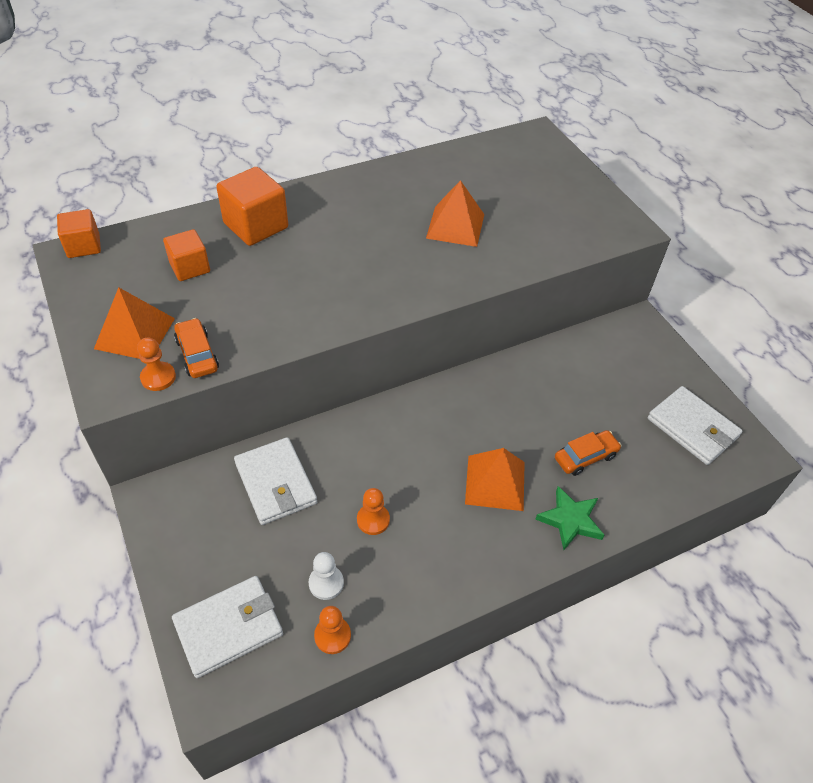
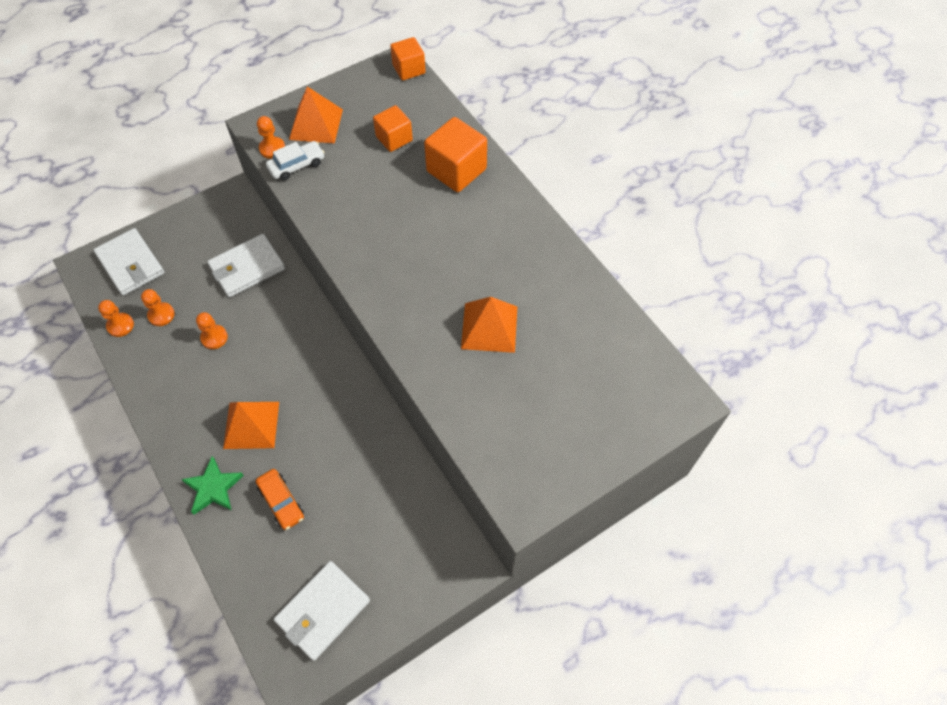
camera: 85 degrees right, 10 degrees up
orange car [174,318,219,378] -> white car [266,141,325,181]
white pawn [309,552,344,600] -> orange pawn [141,289,175,326]

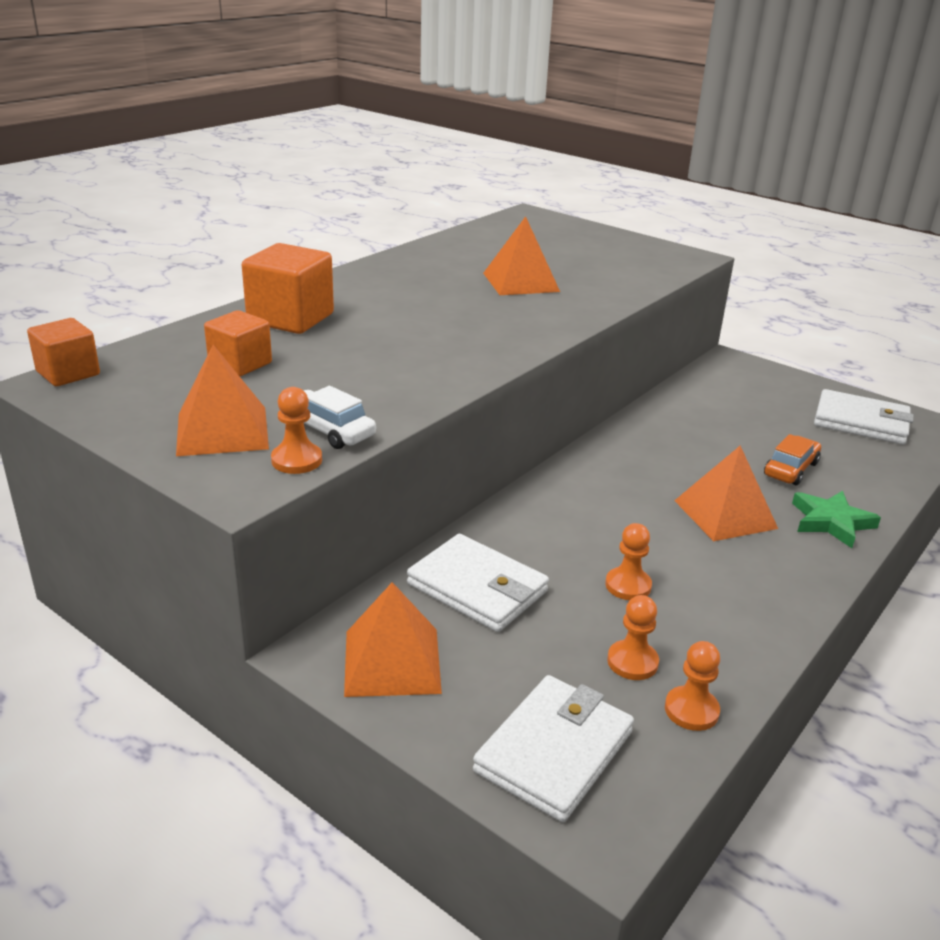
camera: 110 degrees left, 30 degrees down
none -> orange pyramid [344,582,442,697]

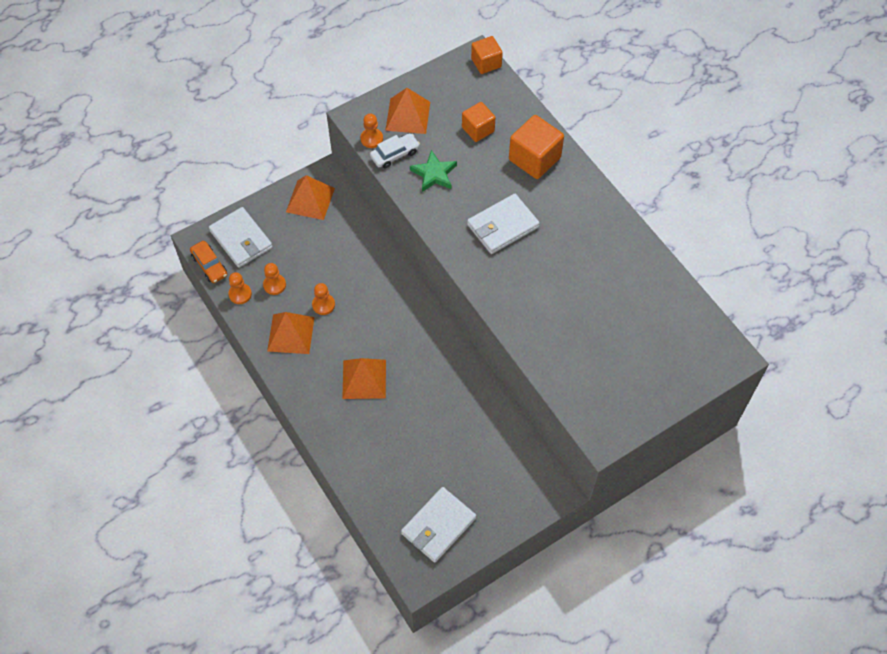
camera: 110 degrees right, 30 degrees up
white wallet [407,534,549,632] -> white wallet moved to [467,194,540,254]
orange pyramid [483,216,560,295] -> orange pyramid moved to [267,312,315,354]
orange car [764,434,821,486] -> orange car moved to [190,241,227,283]
green star [792,490,881,548] -> green star moved to [410,150,457,192]

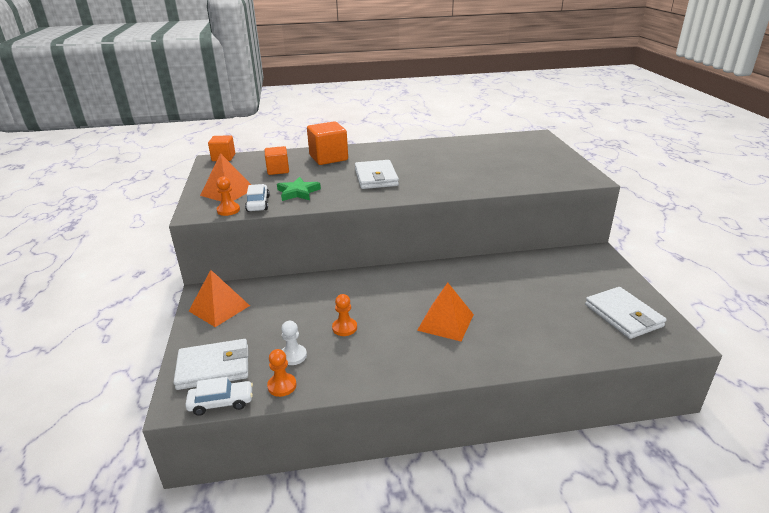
camera: 65 degrees left, 30 degrees down
orange car [190,241,227,283] -> white car [185,377,253,416]
orange pawn [263,263,286,295] -> white pawn [281,321,307,365]
orange pyramid [267,312,315,354] -> none

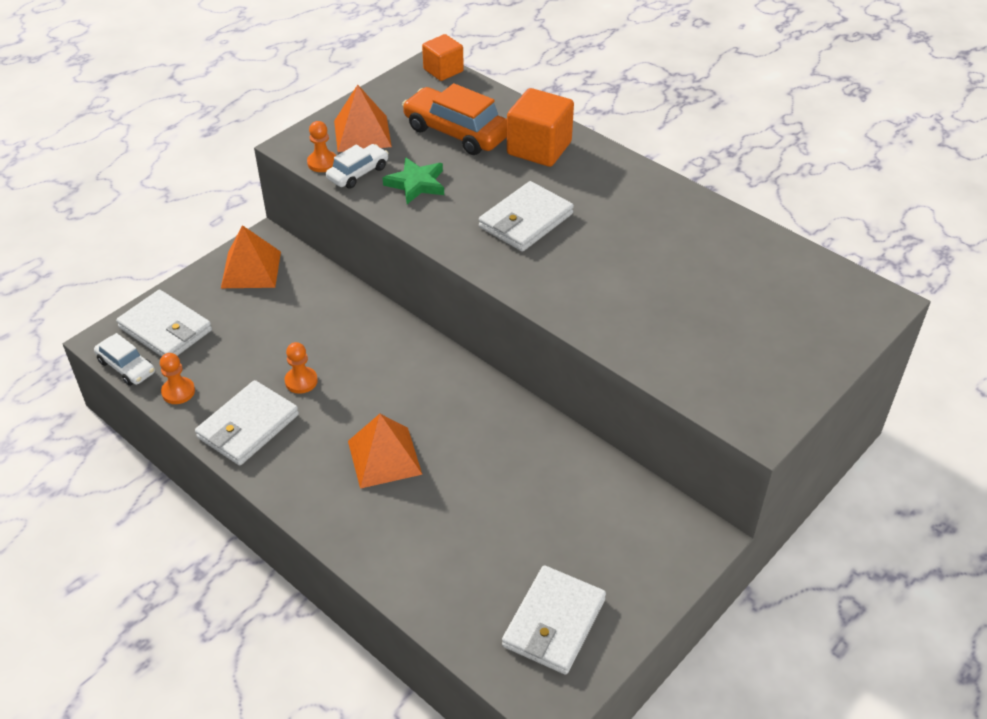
camera: 50 degrees right, 15 degrees up
orange cube [265,146,289,175] -> orange car [402,83,507,155]
white pawn [281,321,307,365] -> none
none -> white wallet [195,380,299,466]

